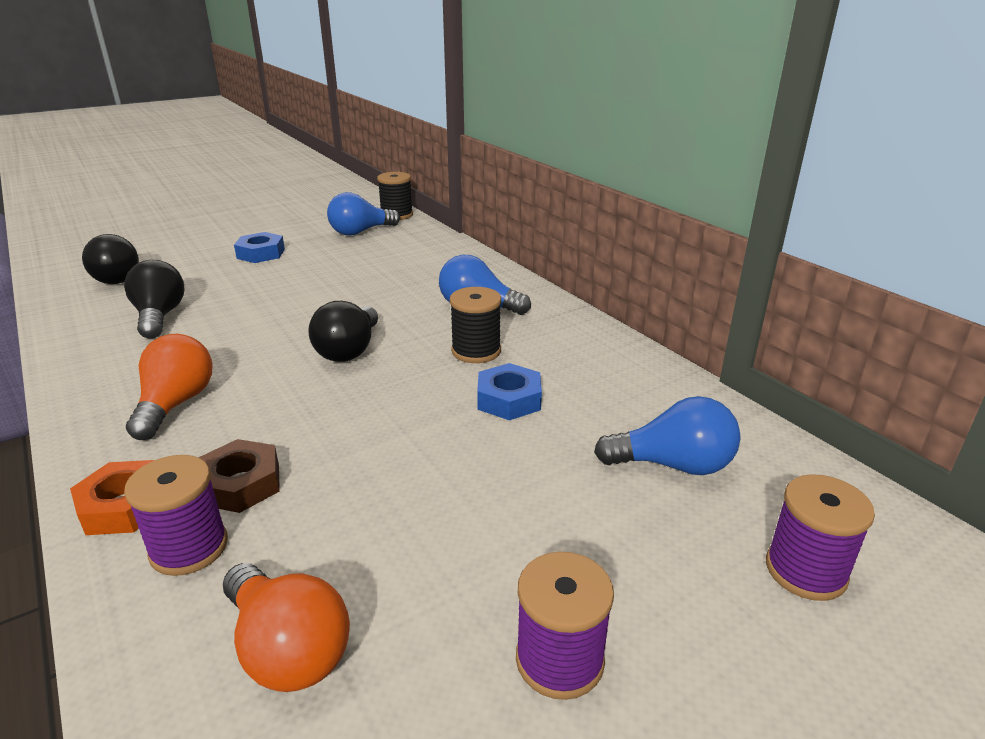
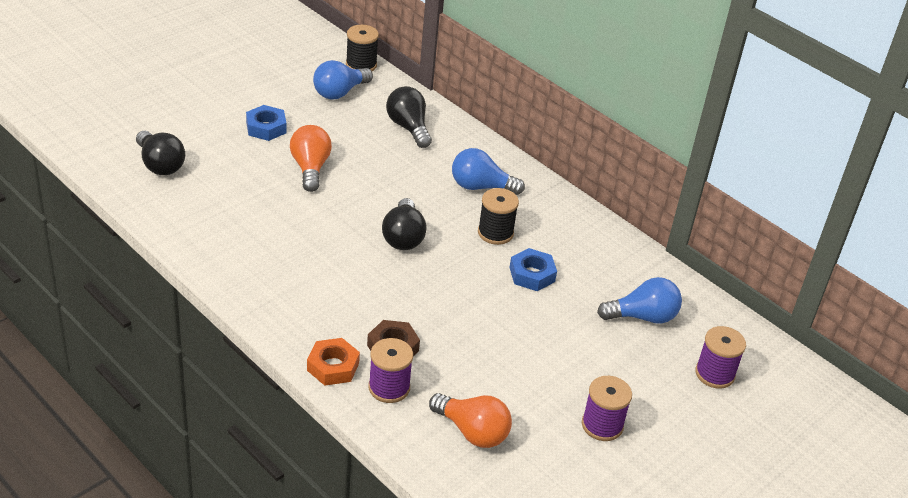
camera: 15 degrees left, 10 degrees up
black light bulb [124,260,184,338] -> black light bulb moved to [386,86,432,148]
orange light bulb [126,334,213,440] -> orange light bulb moved to [290,125,332,192]

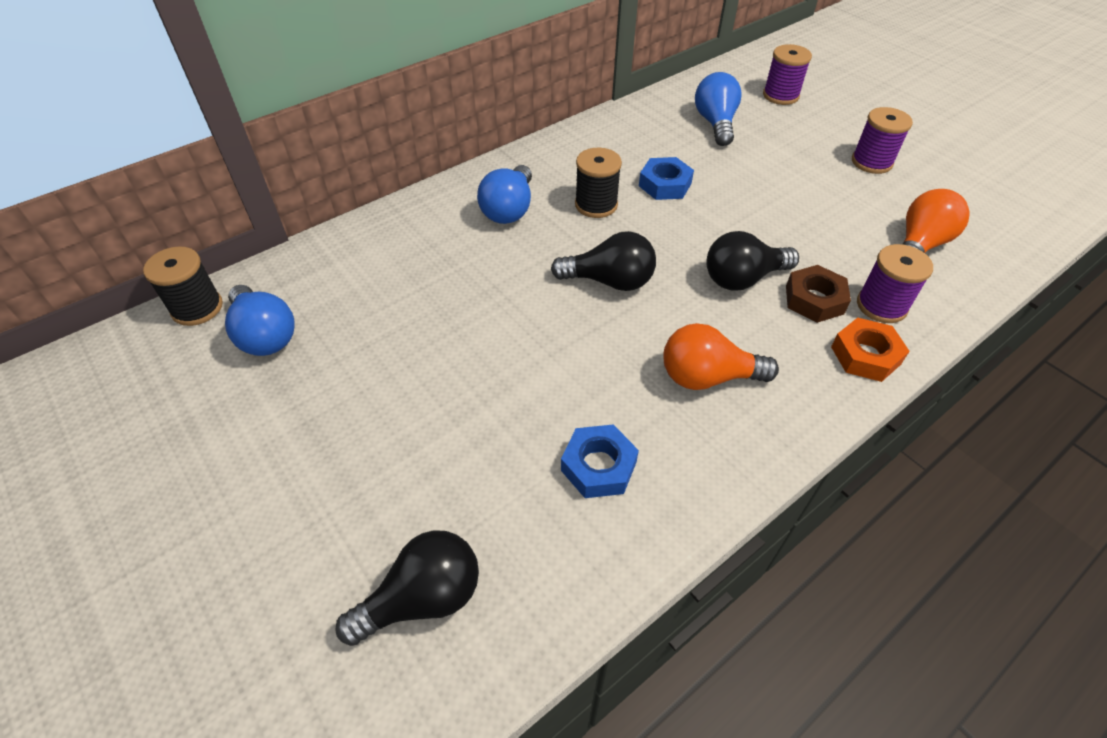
camera: 80 degrees left, 10 degrees up
blue nut [246,105,286,141] -> blue nut moved to [561,424,639,498]
orange light bulb [290,125,332,192] -> orange light bulb moved to [663,323,779,390]
black light bulb [386,86,432,148] -> black light bulb moved to [706,231,799,291]

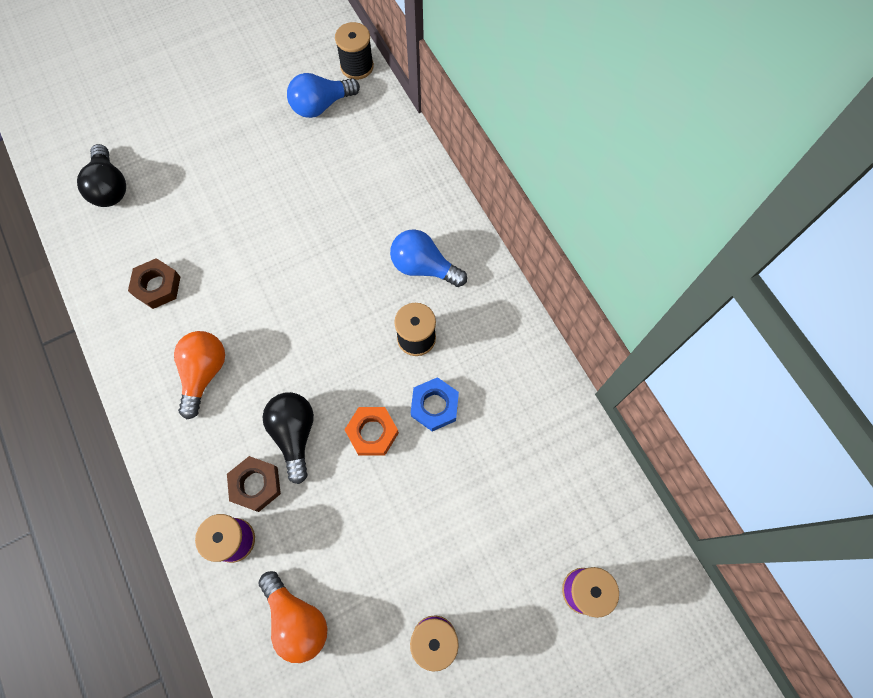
camera: 100 degrees right, 20 degrees up
black light bulb [551,231,656,291] -> none
blue nut [561,424,639,498] -> brown nut [128,258,181,309]
blue light bulb [695,72,742,146] -> none
orange nut [831,318,910,382] -> orange nut moved to [344,407,399,456]

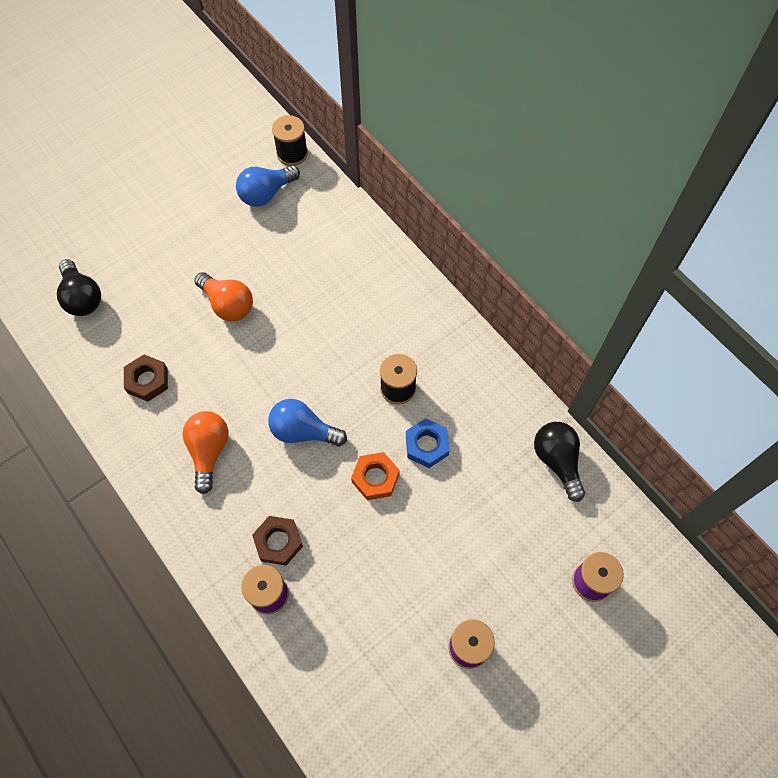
camera: 10 degrees left, 5 degrees down
orange light bulb [259,571,327,663] -> orange light bulb moved to [194,272,253,322]
black light bulb [263,392,314,484] -> black light bulb moved to [534,422,585,502]
blue light bulb [390,229,467,287] -> blue light bulb moved to [268,399,347,446]

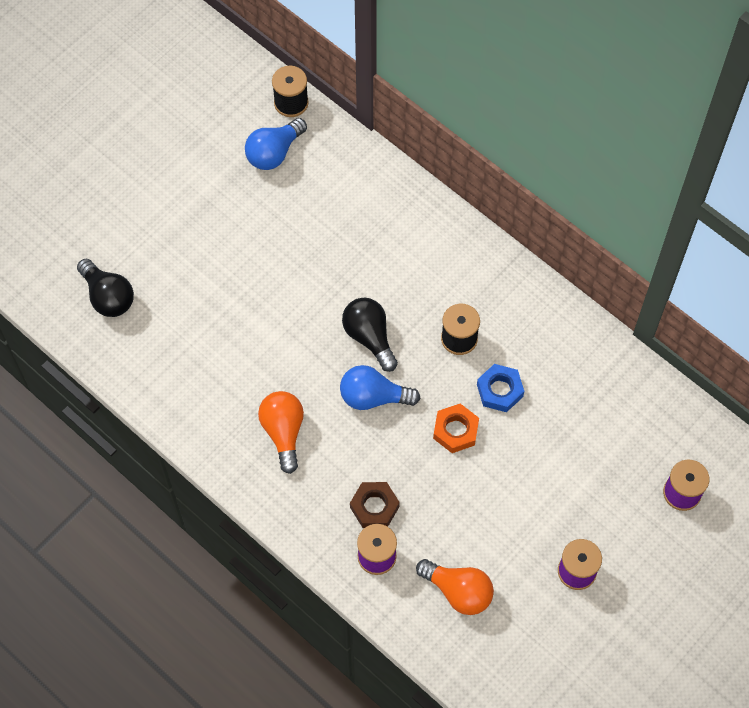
camera: 10 degrees left, 0 degrees up
brown nut [124,355,168,402] -> none
orange light bulb [194,272,253,322] -> orange light bulb moved to [416,559,494,615]
black light bulb [534,422,585,502] -> black light bulb moved to [342,297,398,372]

